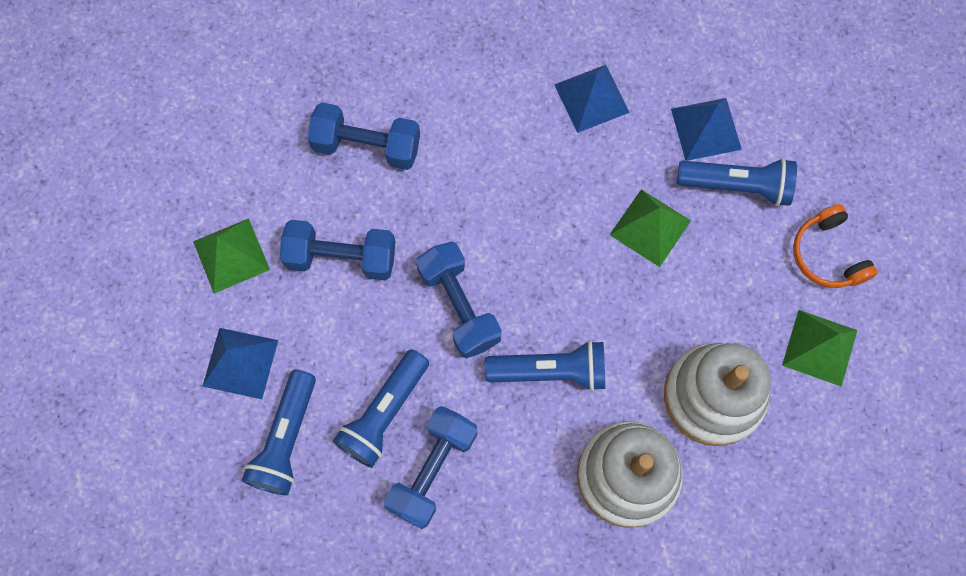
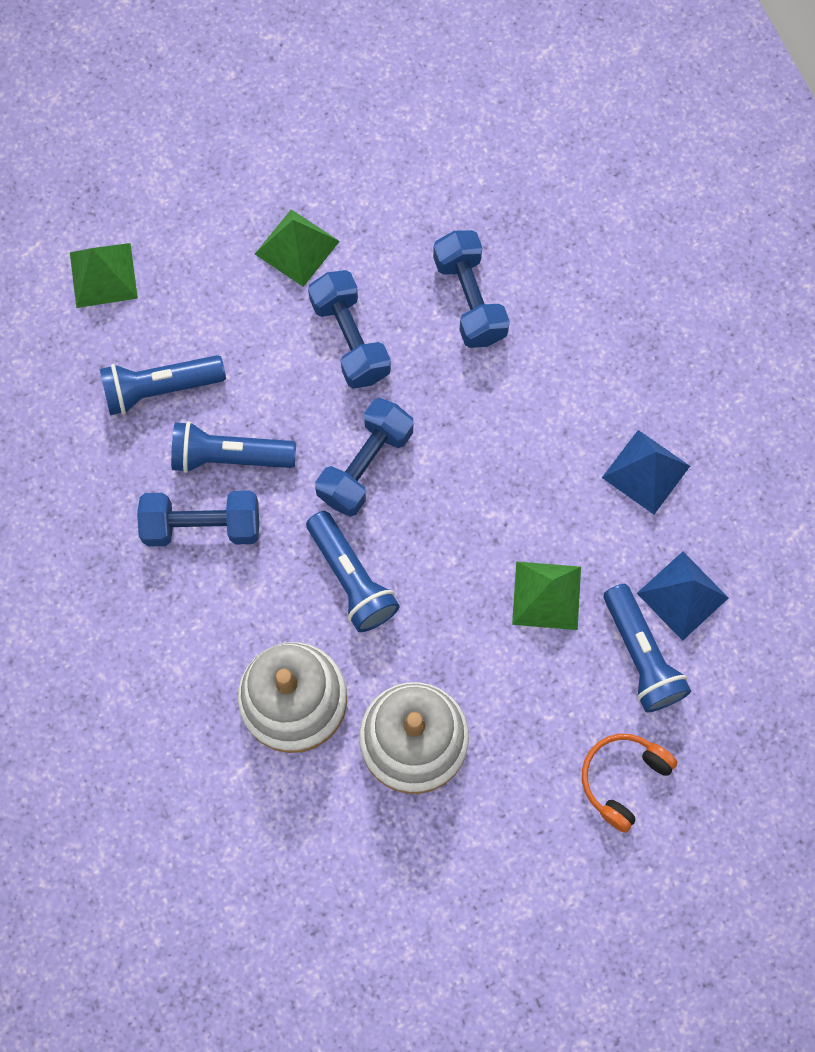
camera: 60 degrees right, 0 degrees up
blue pyramid [202,328,278,399] -> none
green pyramid [782,310,857,387] -> green pyramid moved to [70,243,138,308]

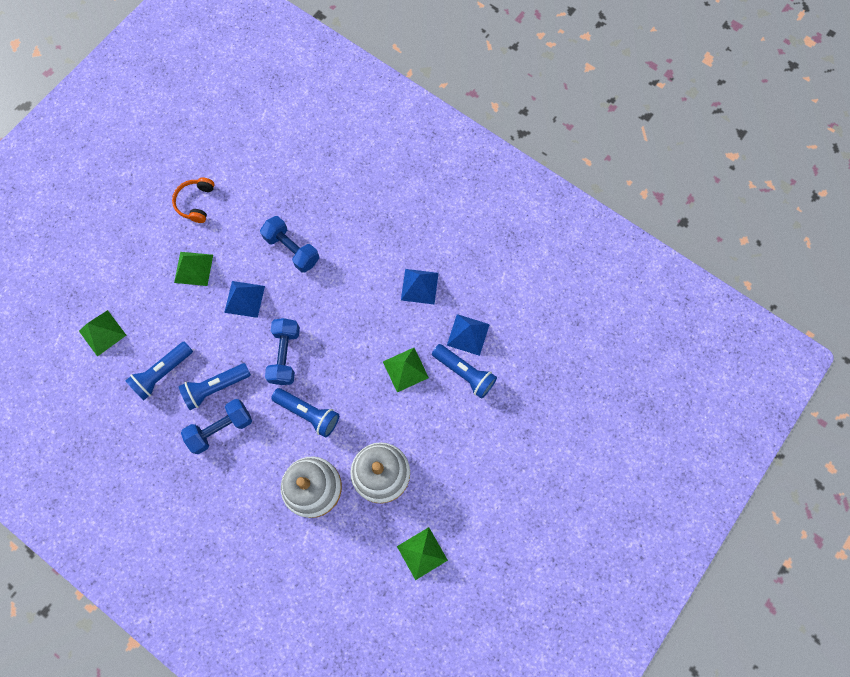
camera: 30 degrees left, 0 degrees up
blue dumbbell [308,270,391,389] -> blue pyramid [224,281,265,318]
orange headphones [582,734,677,833] -> orange headphones moved to [172,177,215,223]
none -> green pyramid [397,527,448,580]

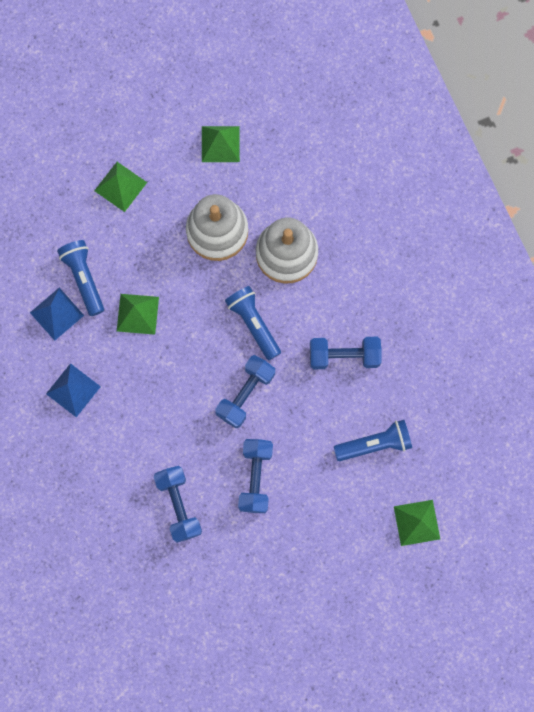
camera: 150 degrees left, 5 degrees up
orange headphones [172,177,215,223] -> none
green pyramid [174,252,213,286] -> green pyramid moved to [94,162,147,212]
blue flashlight [179,363,251,410] -> none
blue pyramid [224,281,265,318] -> blue dumbbell [238,439,273,513]

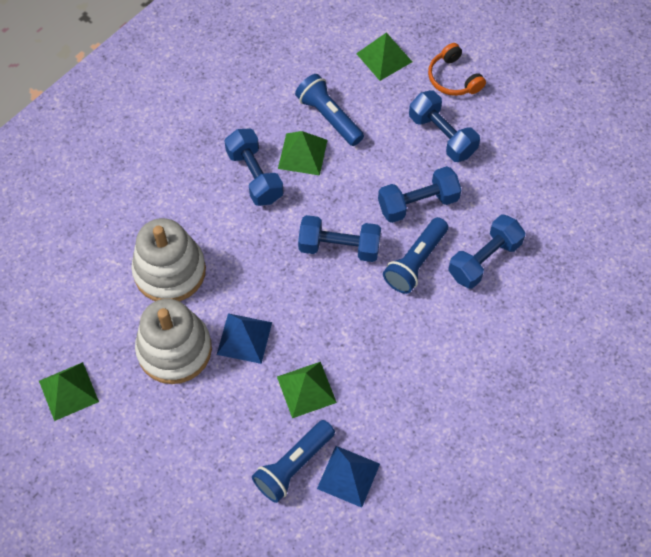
camera: 115 degrees left, 15 degrees down
blue pyramid [46,363,101,417] -> blue pyramid moved to [217,313,272,364]
green pyramid [94,162,147,212] -> green pyramid moved to [278,131,327,176]
blue flashlight [225,286,281,360] -> blue flashlight moved to [383,217,448,294]
none -> blue dumbbell [409,90,480,162]
none -> orange headphones [428,43,486,96]

